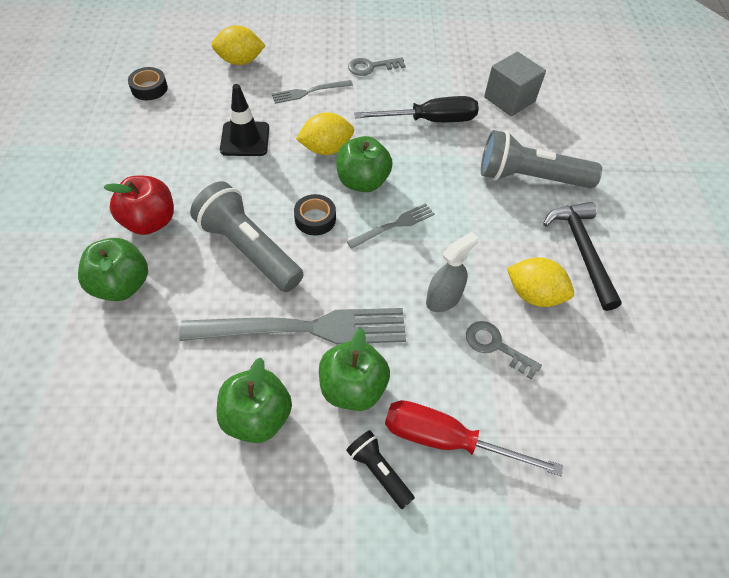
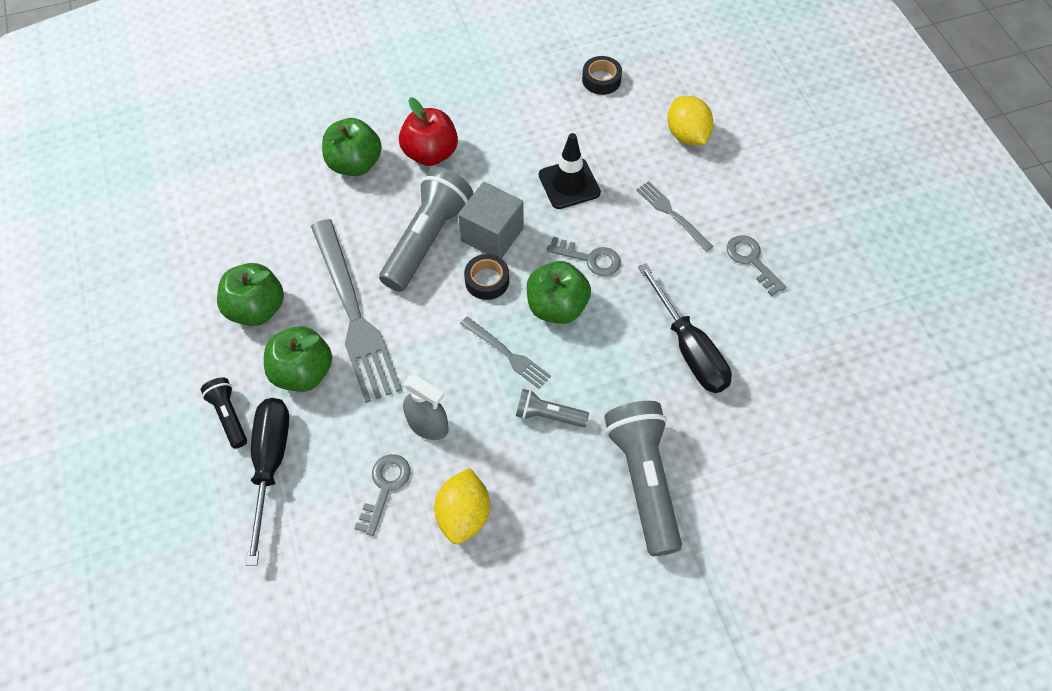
camera: 75 degrees right, 5 degrees up
yellow lemon [296,112,354,155] -> grey key [547,236,621,276]
black flashlight [346,430,415,509] -> black flashlight turned 60 degrees counterclockwise [201,377,247,449]
red screwdriver [385,400,563,476] -> black screwdriver [246,398,289,565]
grey cube [484,52,546,116] -> grey cube moved to [458,182,524,258]
black hammer [543,202,622,311] -> none
none -> grey flashlight [516,389,589,427]

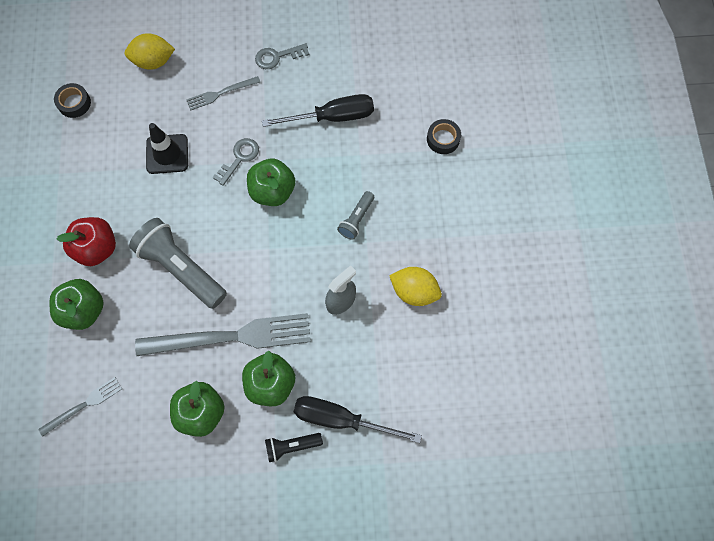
camera: 75 degrees left, 10 degrees up
grey key [354,454,410,536] -> none
grey cube [458,182,524,258] -> none
grey fork [460,316,551,389] -> grey fork moved to [39,377,122,436]
black tape [464,254,509,300] -> black tape moved to [427,119,461,154]
grey flashlight [604,401,682,556] -> none

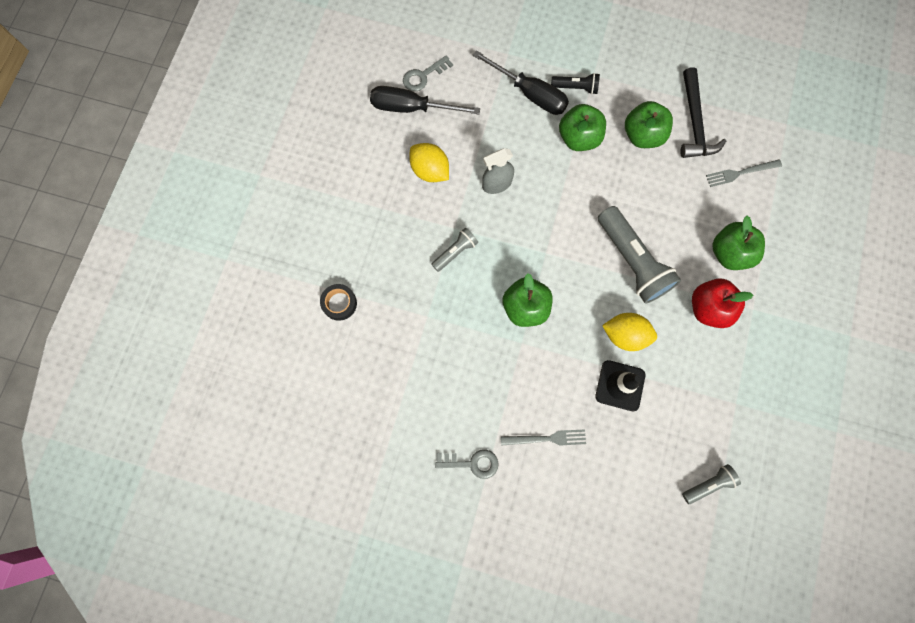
camera: 160 degrees left, 5 degrees up
black tape [54,83,91,118] -> grey flashlight [682,464,741,504]
yellow lemon [125,33,175,70] -> yellow lemon moved to [602,313,657,351]
grey fork [135,313,311,356] -> none
grey key [212,138,259,186] -> grey key moved to [403,55,453,91]
black screwdriver [262,94,374,127] -> black screwdriver moved to [370,86,480,114]
none -> black hammer [680,67,726,158]

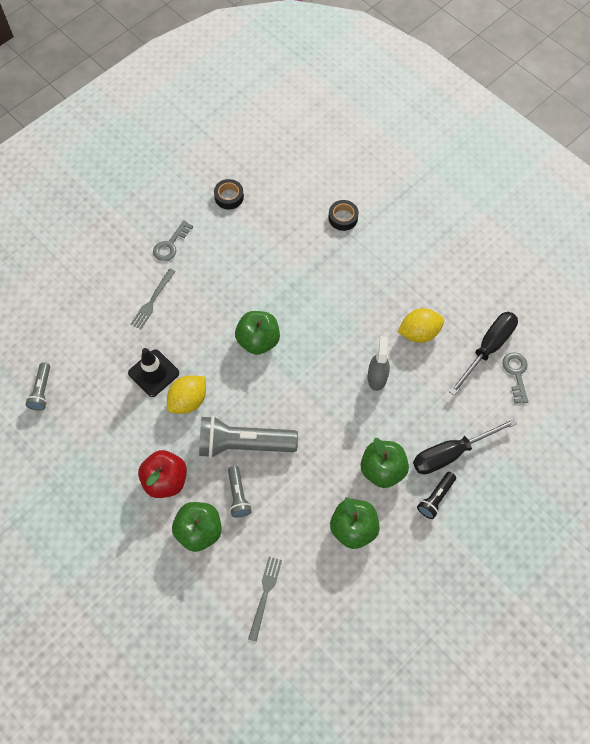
camera: 120 degrees right, 10 degrees down
grey flashlight [431,228,478,272] -> grey flashlight moved to [228,466,252,517]
black hammer [680,67,726,158] -> none
none -> black tape [214,179,244,210]

